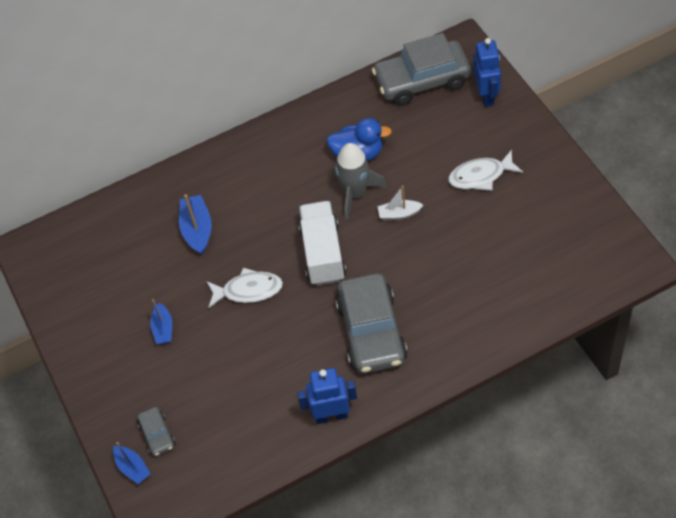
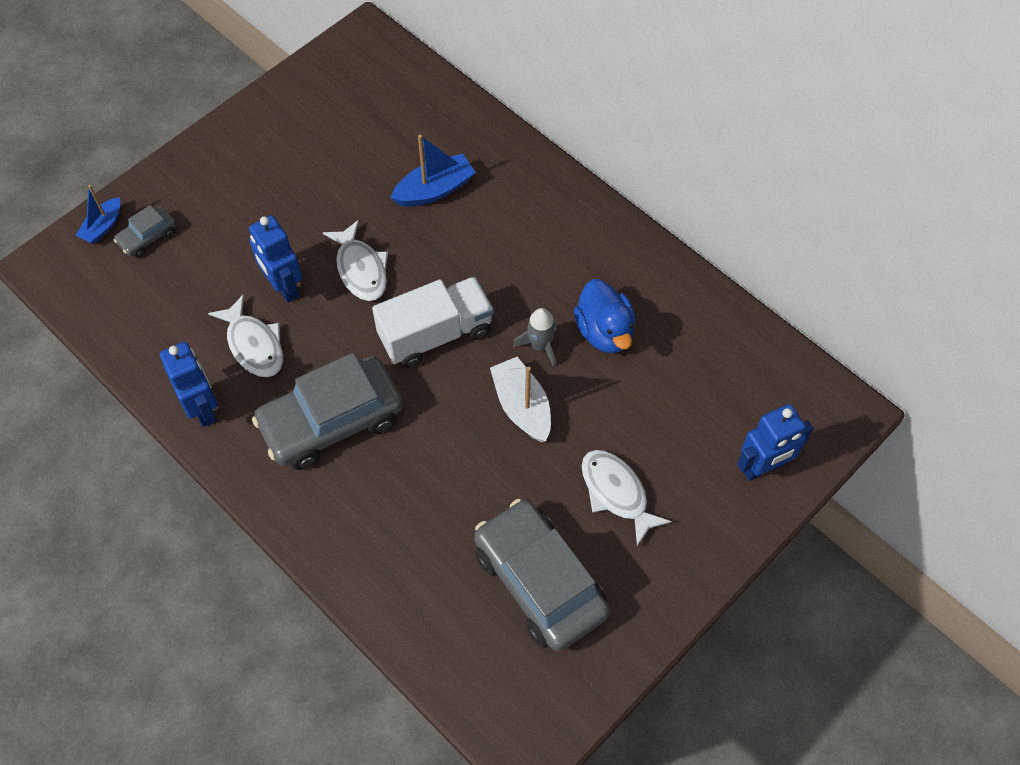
camera: 65 degrees right, 5 degrees up
blue boat [150,299,172,344] -> none
grey rocket [333,143,387,220] -> grey rocket [513,308,556,367], size x0.63
grey car [372,33,471,106] -> grey car moved to [474,499,610,651]
white boat [378,186,423,220] -> white boat [490,357,551,442], size x1.53
none -> white fish [208,294,283,377]
none -> blue robot [249,215,303,303]

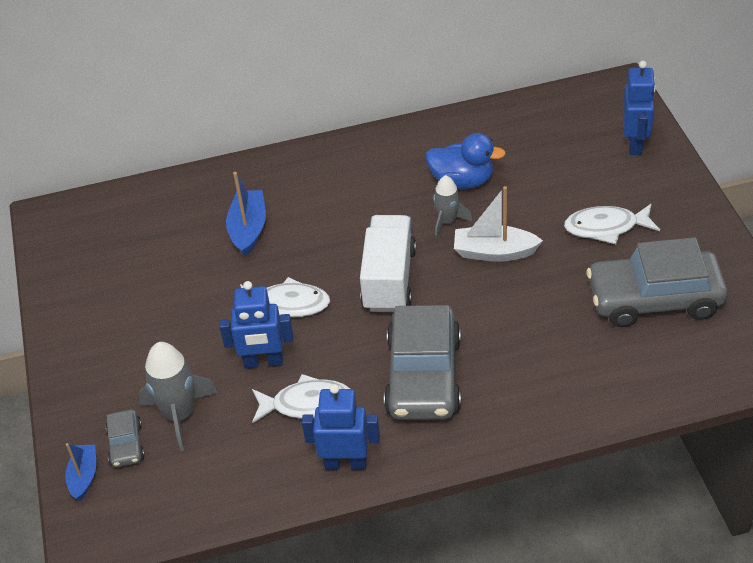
camera: 55 degrees left, 15 degrees down
blue boat [76,185,121,244] -> blue boat turned 150 degrees counterclockwise [65,443,96,501]
none -> grey rocket [139,342,217,451]

